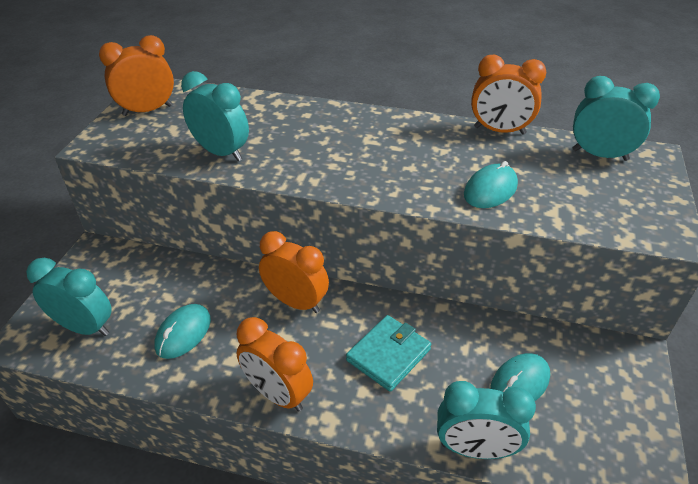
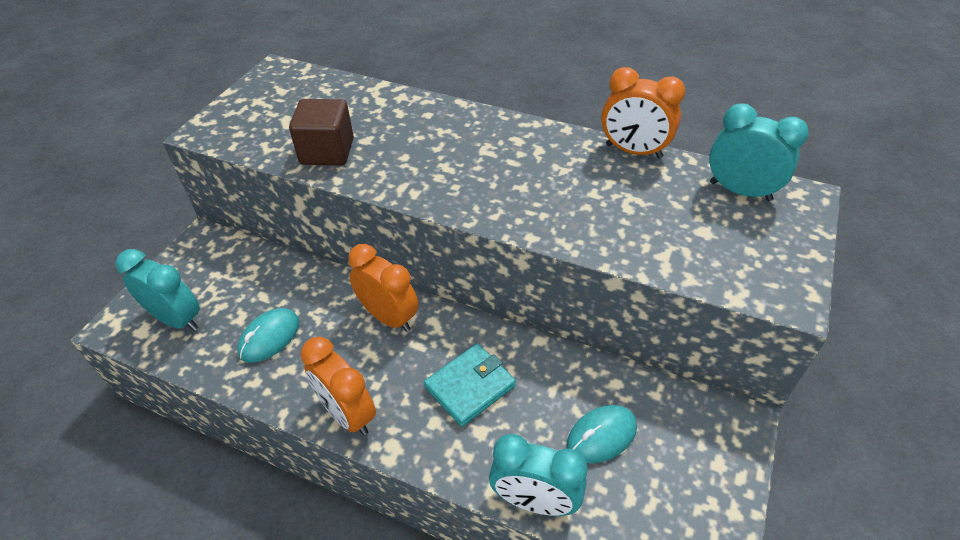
camera: 10 degrees right, 5 degrees up
orange clock [99,35,174,116] -> none
turquoise clock [181,71,249,161] -> brown cube [289,99,354,165]
turquoise mouse [464,161,518,208] -> none

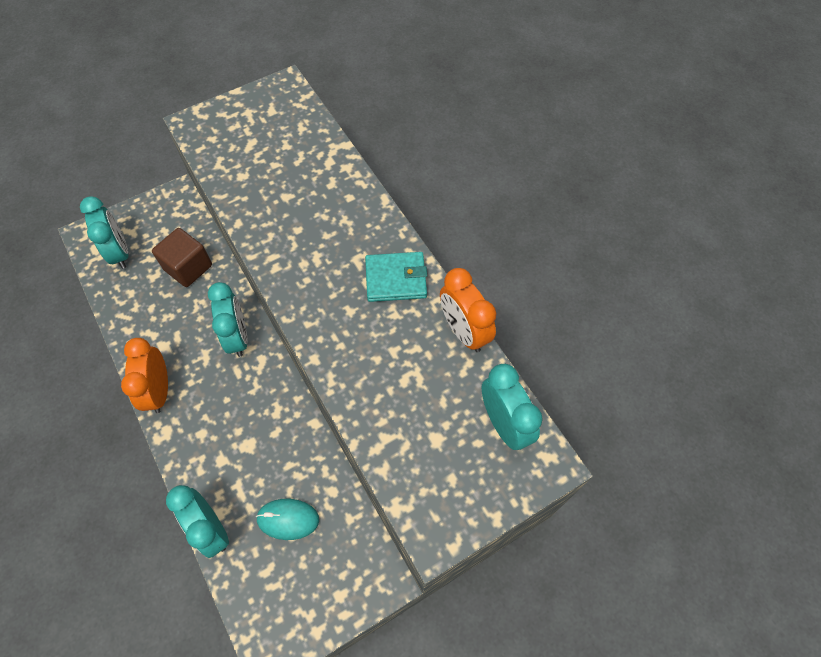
camera: 35 degrees right, 15 degrees up
turquoise mouse [237,308,299,363] -> none
brown cube [289,99,354,165] -> brown cube moved to [152,228,212,287]
orange clock [348,244,419,332] -> turquoise clock [208,282,248,357]
turquoise wallet [424,344,516,427] -> turquoise wallet moved to [365,252,427,302]

